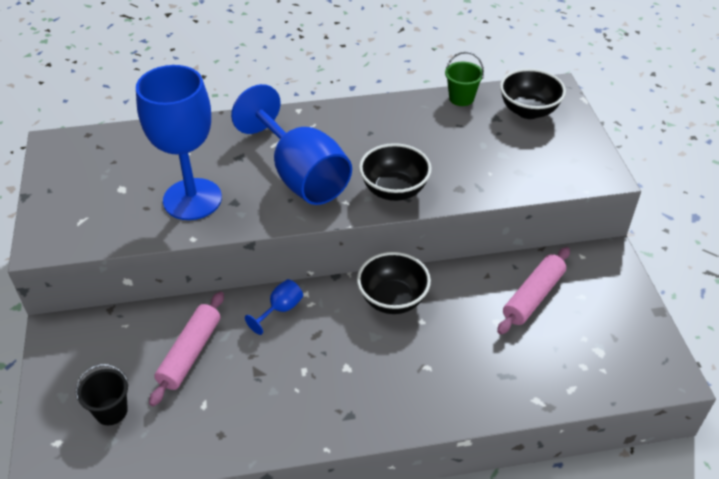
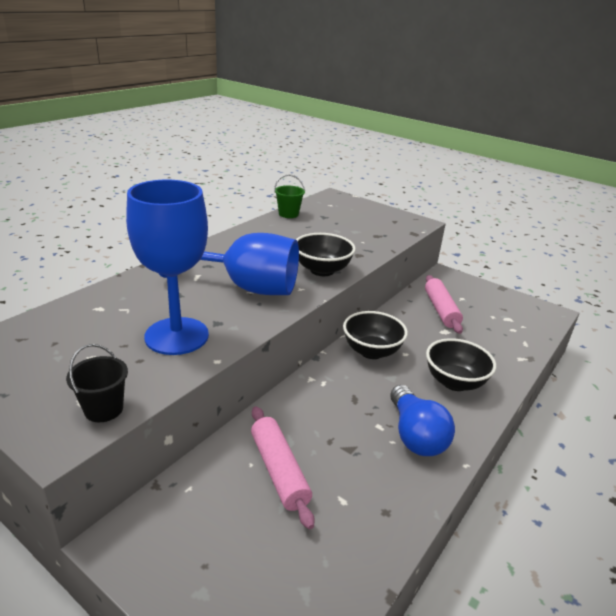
camera: 45 degrees left, 15 degrees down
black bucket [76,364,128,425] -> black bucket moved to [66,344,128,422]
blue goblet [245,279,303,335] -> none
black bowl [500,69,566,119] -> black bowl moved to [426,338,496,391]
none -> blue light bulb [390,385,455,456]

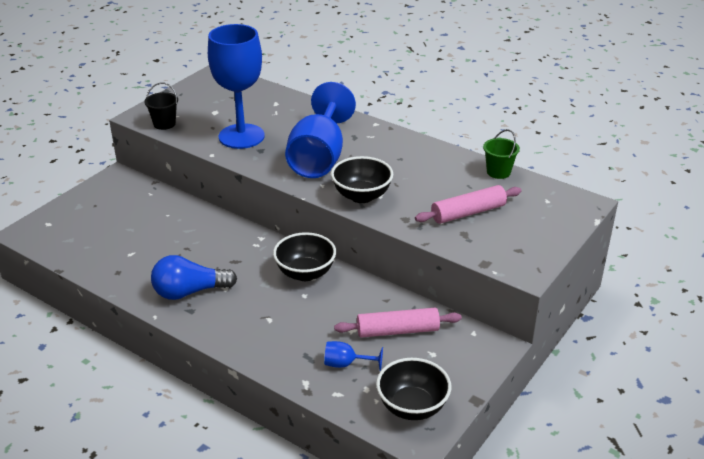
camera: 90 degrees right, 5 degrees up
pink rolling pin [251,406,315,529] -> pink rolling pin moved to [415,185,522,224]
black bowl [426,338,496,391] -> black bowl moved to [376,358,451,420]
none -> blue goblet [324,341,383,371]

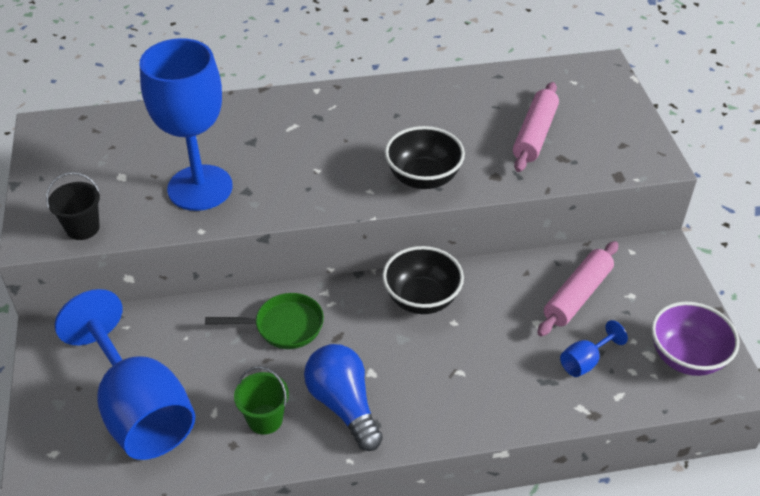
camera: 45 degrees left, 10 degrees up
blue light bulb [151,255,237,300] -> blue light bulb turned 120 degrees clockwise [304,344,383,451]
blue goblet [285,82,356,178] -> blue goblet moved to [55,289,195,460]
black bowl [376,358,451,420] -> purple bowl [651,301,739,376]
green bucket [483,129,520,179] -> green bucket moved to [234,366,289,435]
none -> green pan [205,293,324,349]

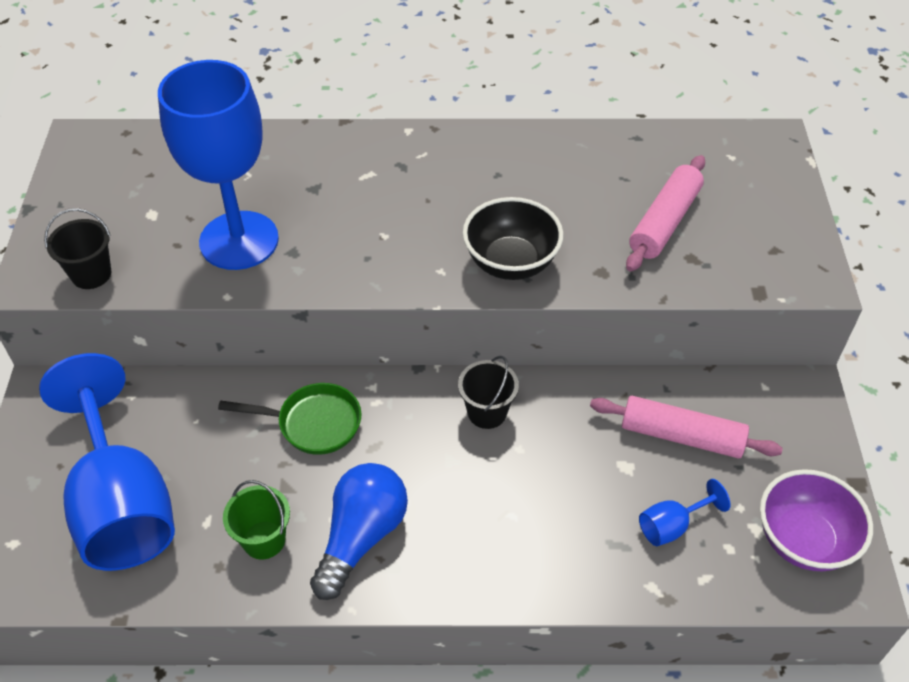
camera: 10 degrees right, 5 degrees up
blue light bulb [304,344,383,451] -> blue light bulb turned 45 degrees clockwise [310,463,408,600]
black bowl [382,246,464,314] -> black bucket [458,356,519,429]
pink rolling pin [537,241,618,336] -> pink rolling pin turned 60 degrees clockwise [590,396,783,459]

